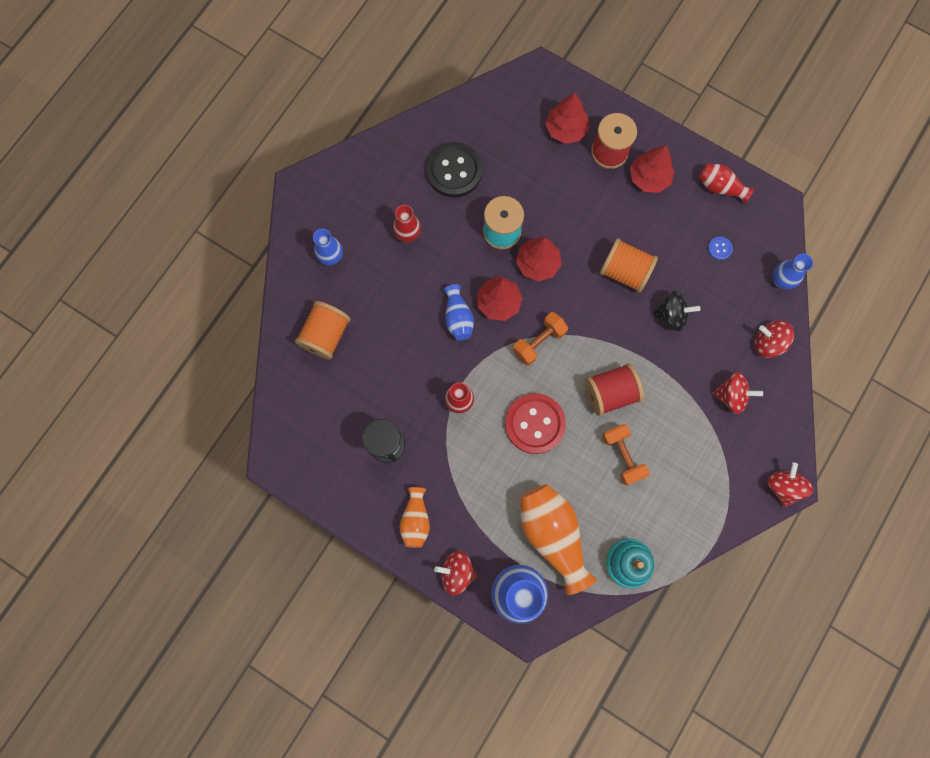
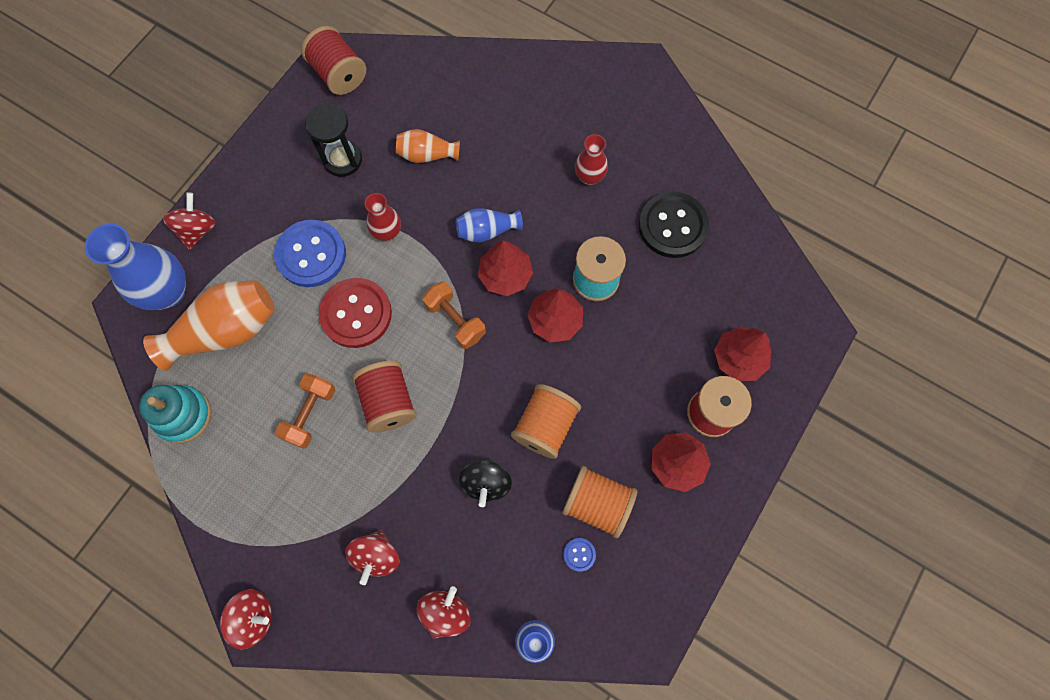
camera: 90 degrees right, 5 degrees down
orange spool [295,301,351,359] -> orange spool moved to [562,466,637,538]
blue vase [313,229,343,265] -> none
orange vase [399,487,430,548] -> orange vase moved to [396,129,460,163]
orange dumbbell [602,424,650,485] -> orange dumbbell turned 45 degrees counterclockwise [275,373,335,449]
red vase [699,164,754,203] -> none
none -> blue button [274,220,346,287]
none -> red spool [301,26,366,95]

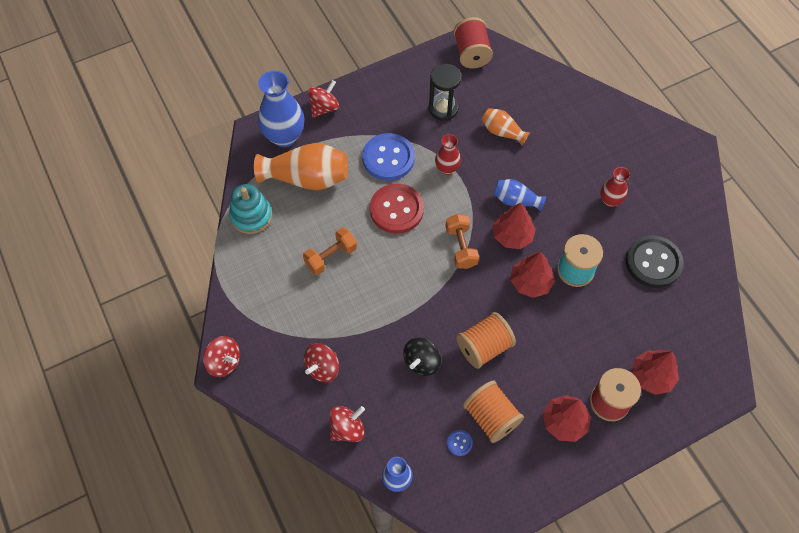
camera: 30 degrees right, 10 degrees down
red spool [352,361,417,432] -> none

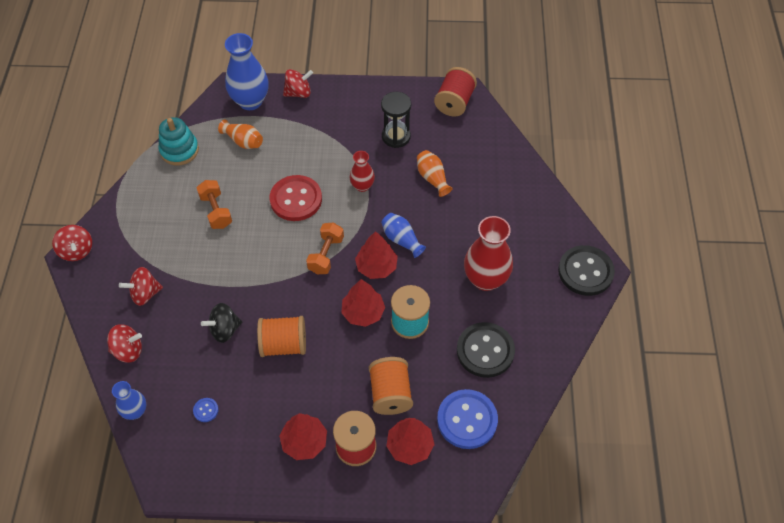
camera: 30 degrees right, 5 degrees down
orange vase [254,143,348,190] -> orange vase [218,120,263,149], size x0.56
orange dumbbell [303,227,357,275] -> orange dumbbell turned 75 degrees clockwise [196,180,232,229]
blue button [362,133,415,181] -> blue button moved to [437,389,498,449]
orange spool [463,380,524,443] -> orange spool moved to [369,357,413,415]
red vase [600,167,630,207] -> red vase [464,216,513,291], size x1.80
none -> black button [558,245,615,296]

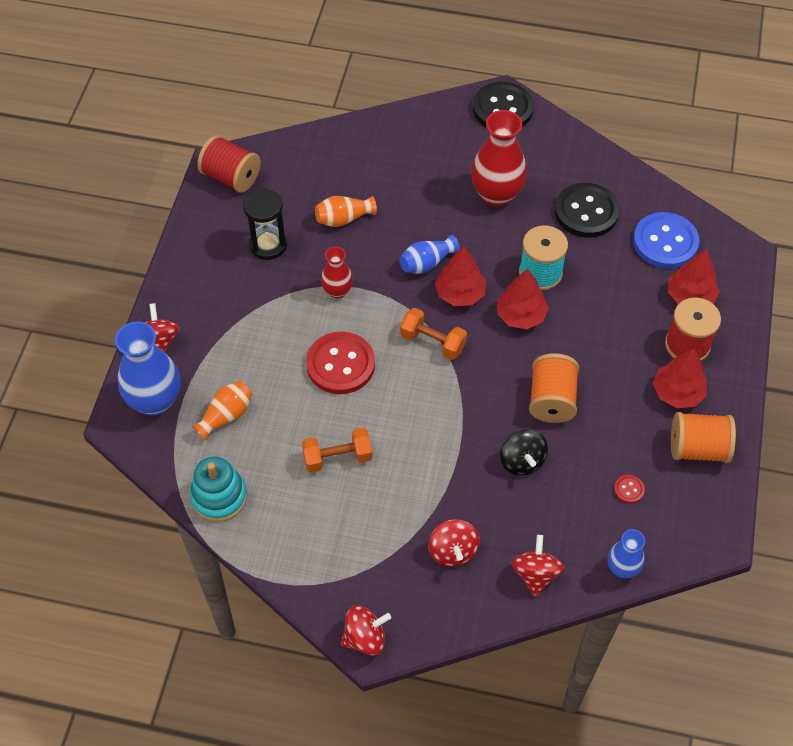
camera: 80 degrees left, 0 degrees up
blue button [193,398,219,422] -> red button [614,475,645,504]
orange spool [369,357,413,415] -> orange spool moved to [671,412,736,463]

